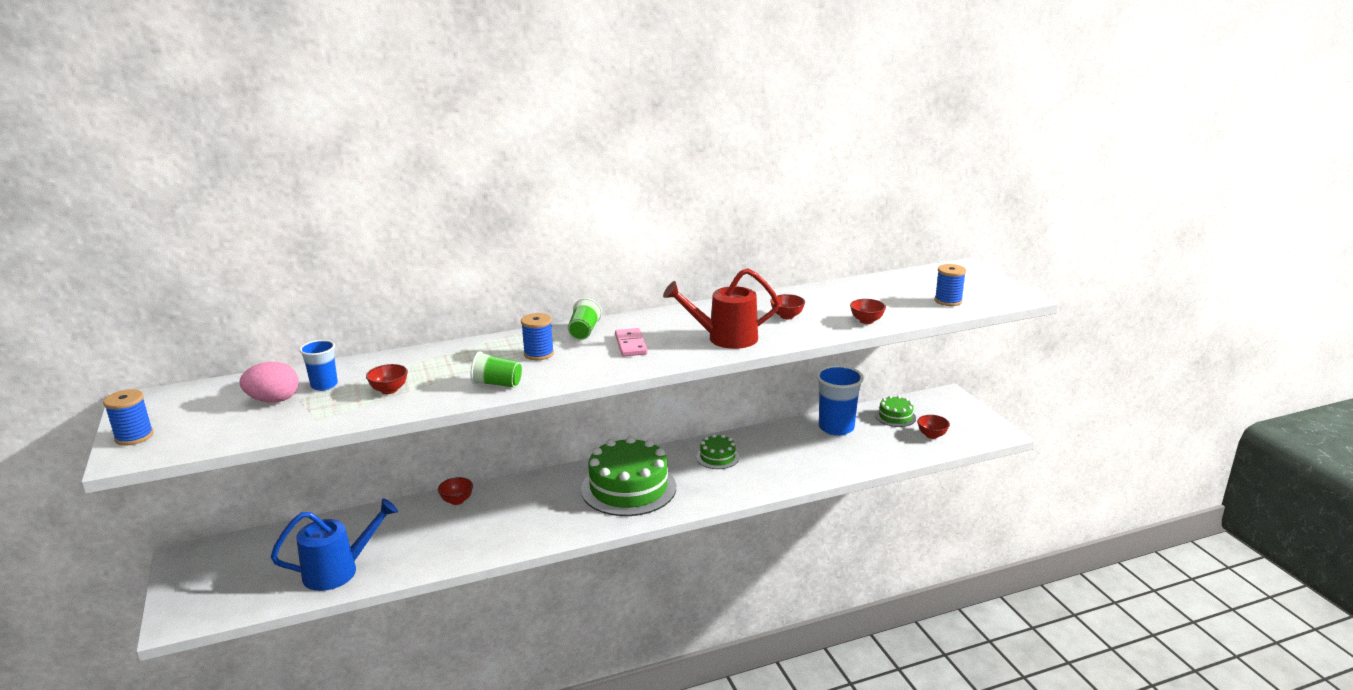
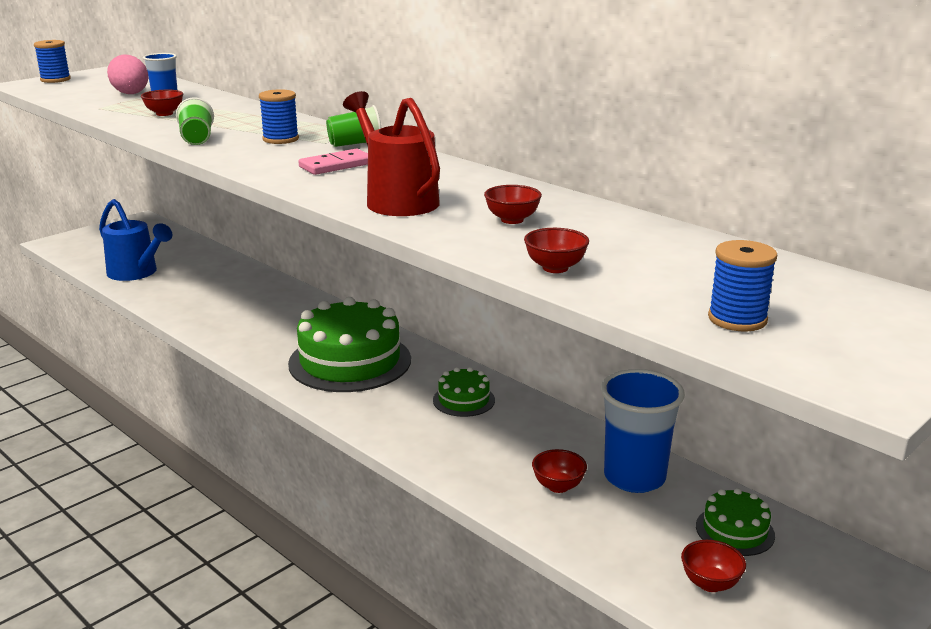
camera: 65 degrees right, 0 degrees up
red bowl [438,477,473,505] -> red bowl moved to [532,449,587,493]

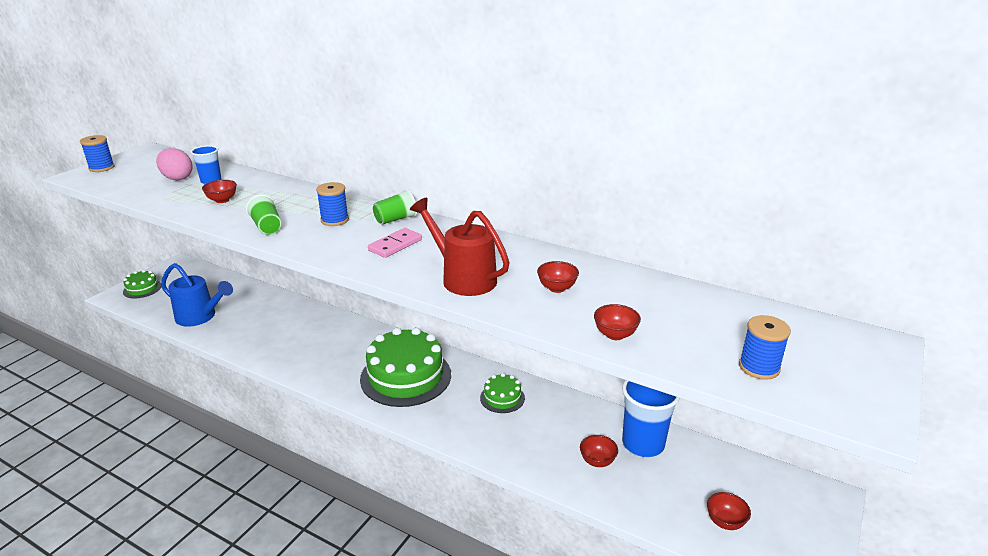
camera: 15 degrees left, 5 degrees up
green cake [696,488,775,556] -> green cake moved to [123,270,161,298]

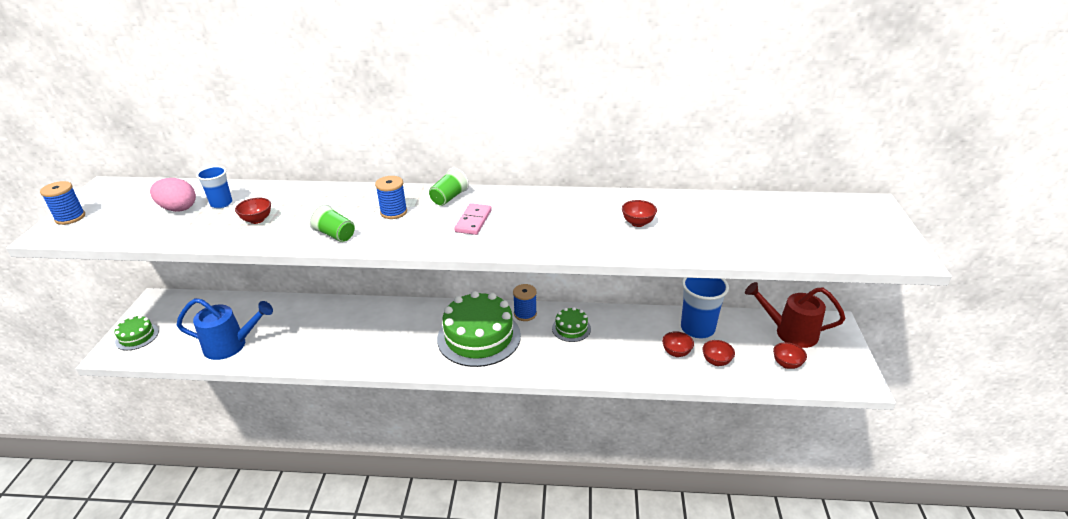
camera: 25 degrees left, 5 degrees up
red watering can [410,198,510,296] -> red watering can moved to [745,282,846,348]
red bowl [594,304,641,340] -> red bowl moved to [702,340,735,366]
blue spool [739,315,791,380] -> blue spool moved to [513,284,537,321]

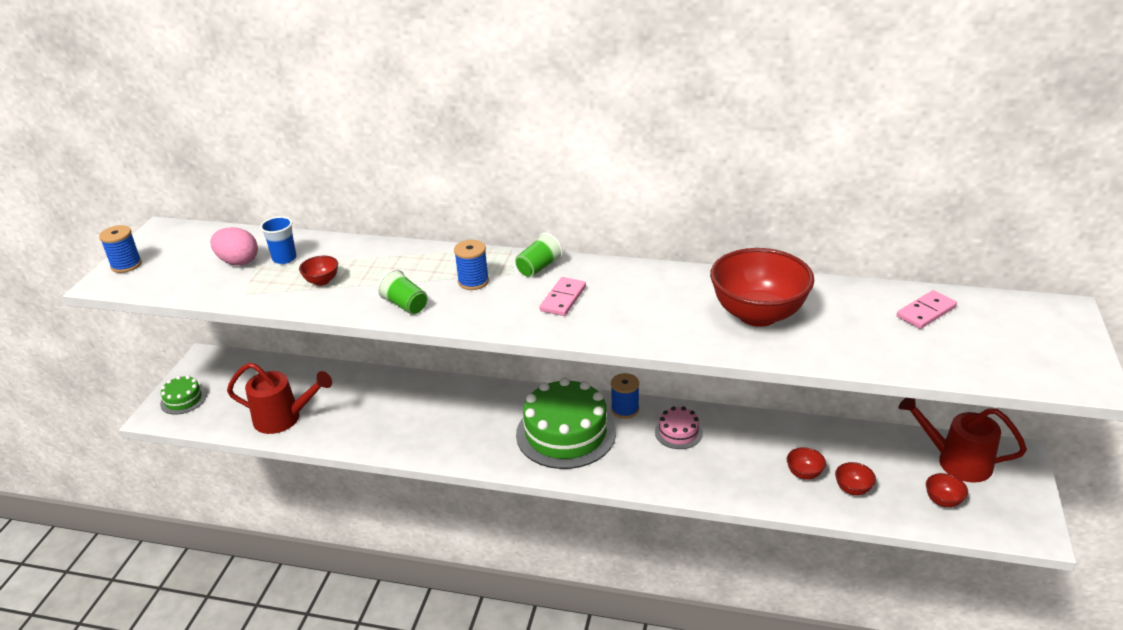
camera: 10 degrees right, 0 degrees up
blue watering can [177,298,273,360] -> red watering can [227,363,332,434]
green cake [552,307,591,342] -> pink cake [655,406,703,449]
red bowl [622,200,657,227] -> red bowl [710,248,814,327], size x2.38
blue cup [681,278,729,339] -> none
none -> pink domino [897,290,957,329]

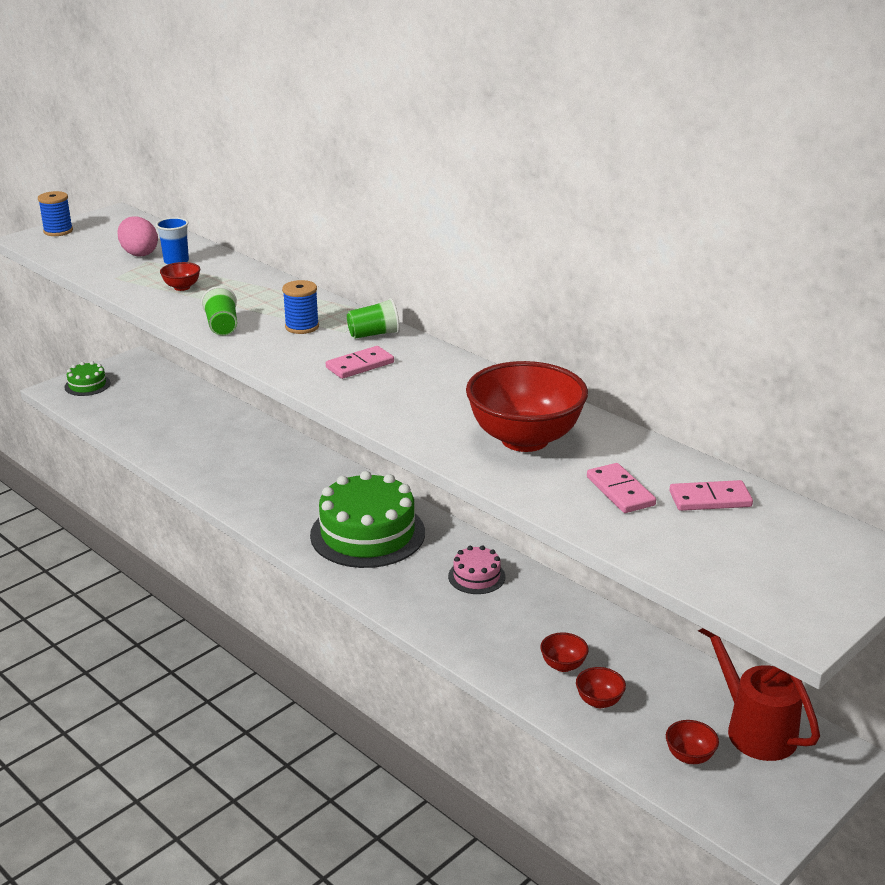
camera: 30 degrees right, 5 degrees down
red watering can [227,363,332,434] -> none
blue spool [611,373,639,419] -> none
none -> pink domino [587,463,656,513]

